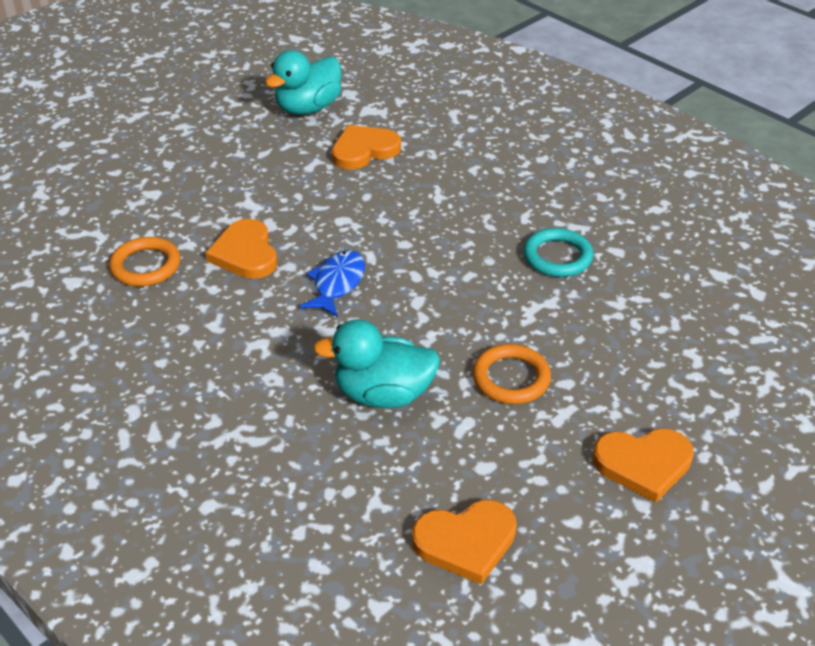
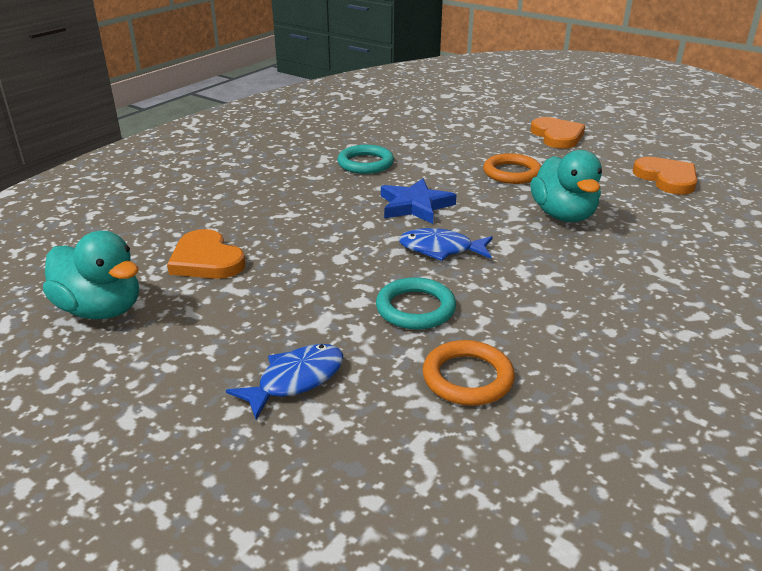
camera: 100 degrees left, 10 degrees down
orange heart [205,219,277,279] -> turquoise ring [376,277,456,330]
none -> blue fish [226,344,343,420]
none -> blue star [381,179,456,224]

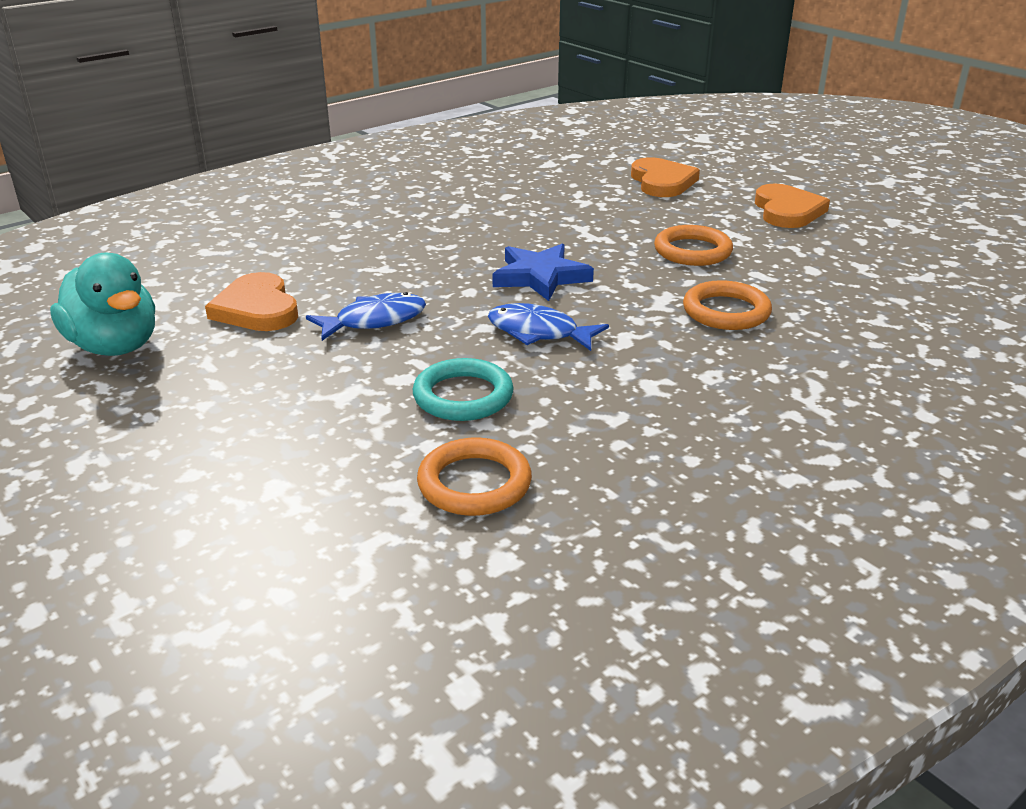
camera: 15 degrees right, 0 degrees up
blue fish [226,344,343,420] -> blue fish moved to [306,292,426,341]
turquoise ring [337,145,394,174] -> none
turquoise duck [530,150,602,222] -> orange ring [683,280,772,330]
orange heart [633,157,697,195] -> orange heart moved to [631,157,700,197]

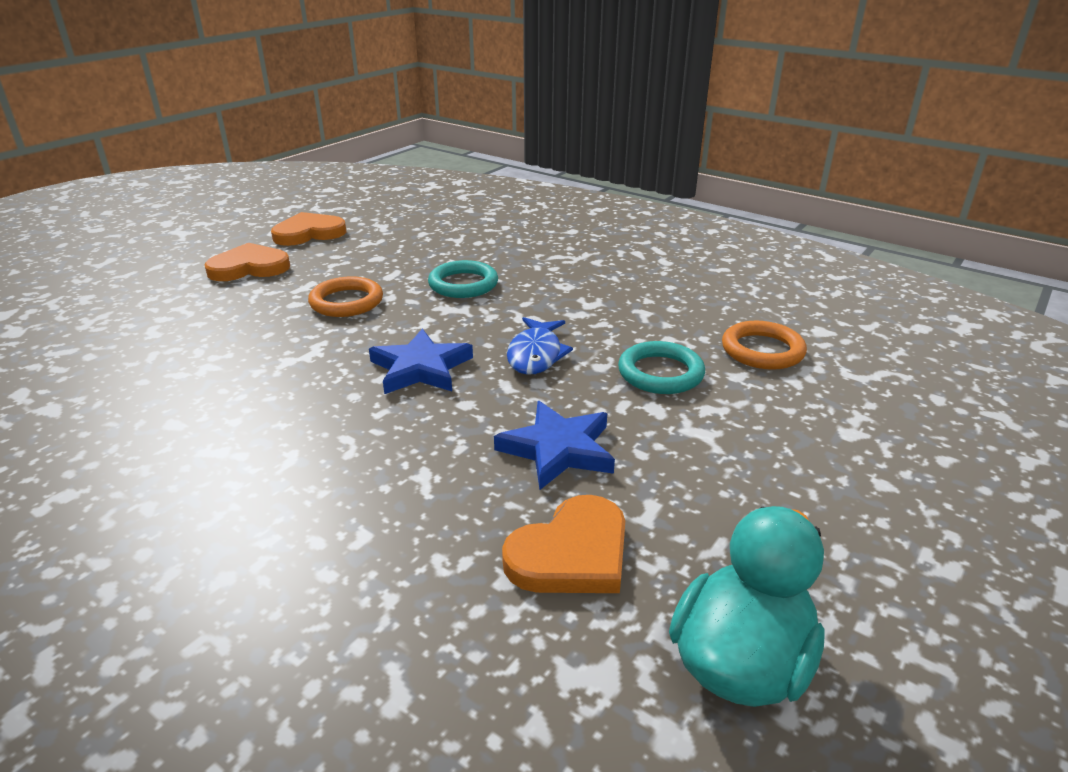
camera: 105 degrees left, 0 degrees up
blue fish [306,292,426,341] -> blue star [494,401,615,490]
orange heart [631,157,700,197] -> orange heart moved to [271,212,346,246]
orange ring [683,280,772,330] -> turquoise ring [428,260,498,298]

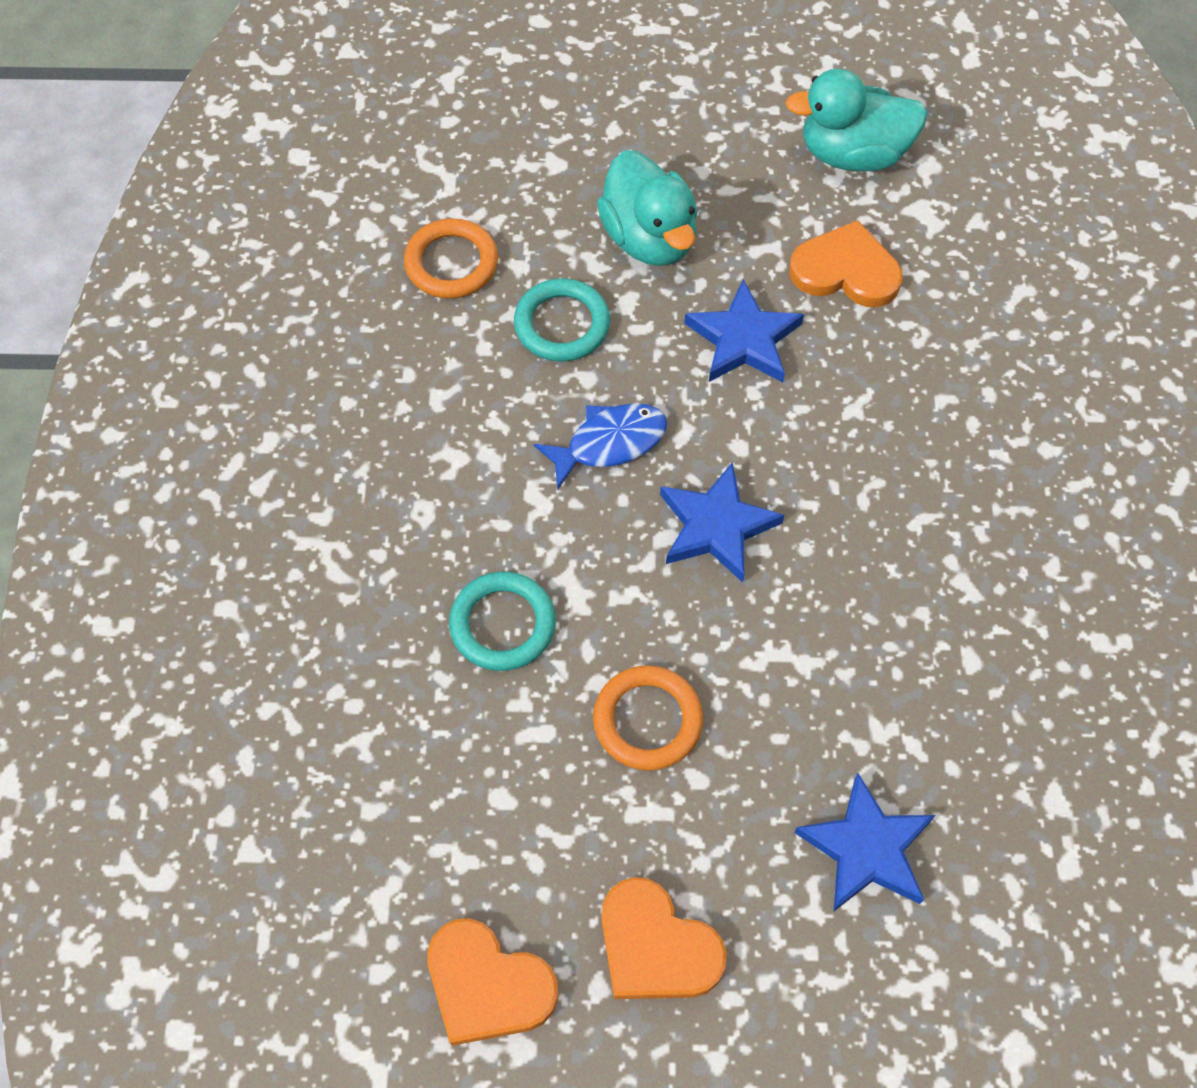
camera: 125 degrees left, 30 degrees up
none -> turquoise duck [597,150,697,266]
none -> blue star [795,773,935,912]

